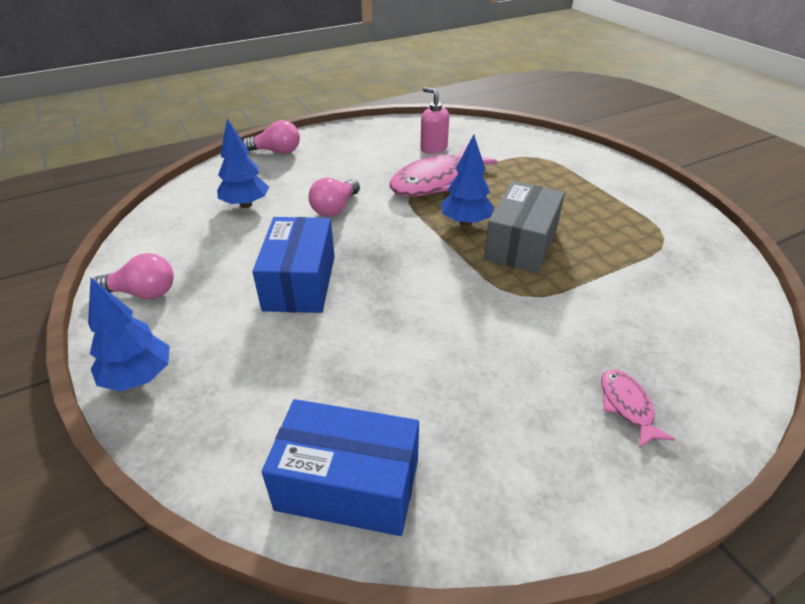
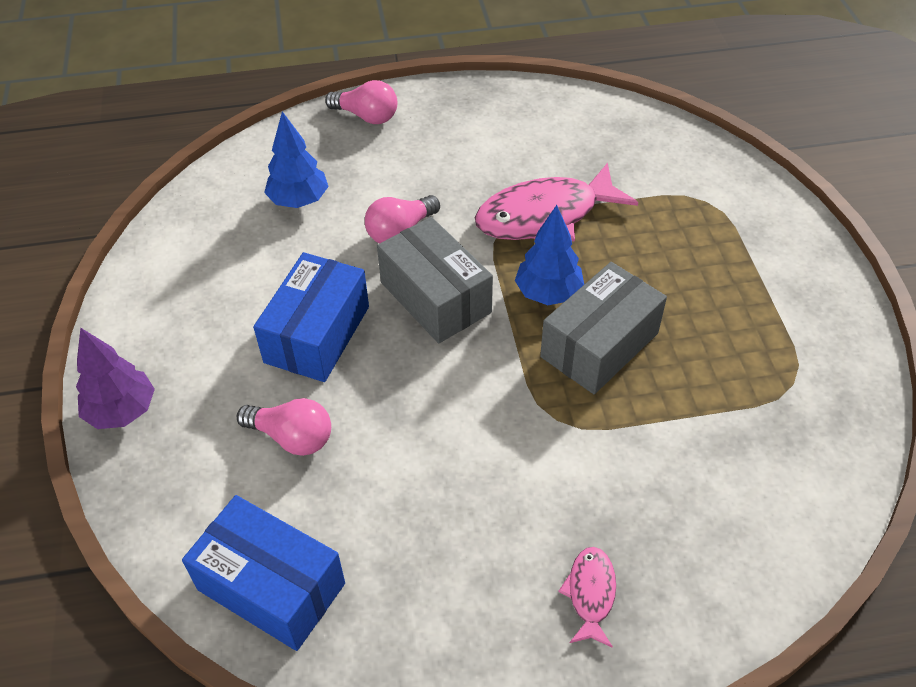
camera: 20 degrees right, 10 degrees up
blue tree [88,278,170,391] -> purple tree [76,328,155,429]
pink light bulb [93,253,174,299] -> pink light bulb moved to [237,398,331,456]
pink soap dispenser [420,87,449,154] -> none
none -> grey box [377,217,493,343]

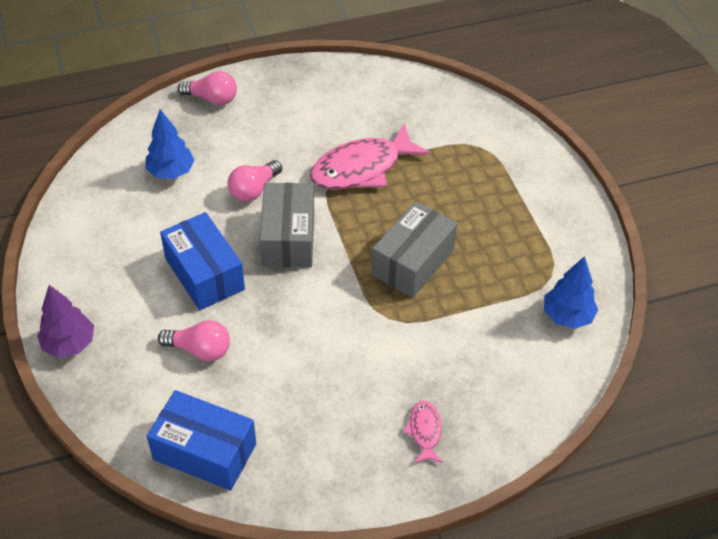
camera: 10 degrees left, 0 degrees up
blue box [253,252,369,382] -> blue box turned 45 degrees counterclockwise [160,212,245,310]
grey box [377,217,493,343] -> grey box turned 45 degrees clockwise [260,183,314,267]
blue tree [515,205,584,305] -> blue tree moved to [544,256,598,329]

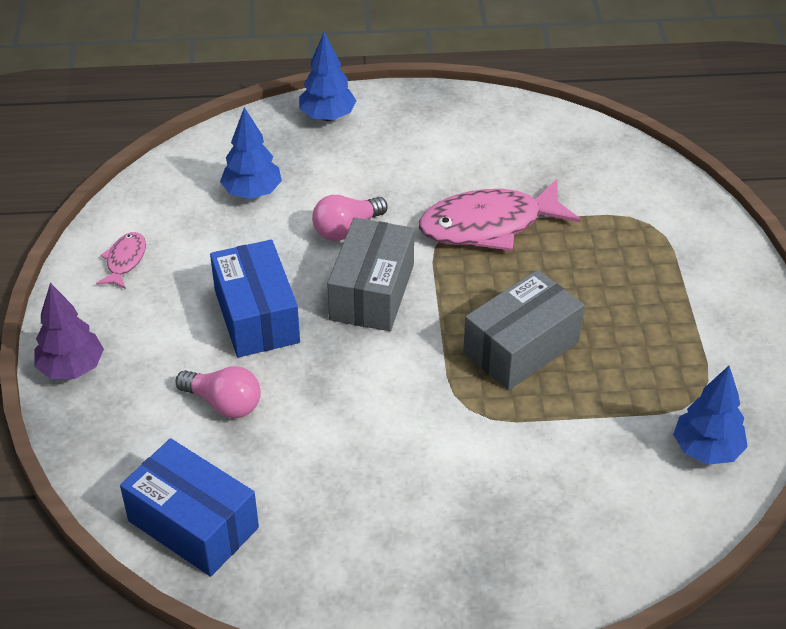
camera: 15 degrees right, 5 degrees down
pink light bulb [178,71,237,105] -> blue tree [299,32,356,121]
pink fish [403,401,443,464] -> pink fish moved to [96,232,146,289]

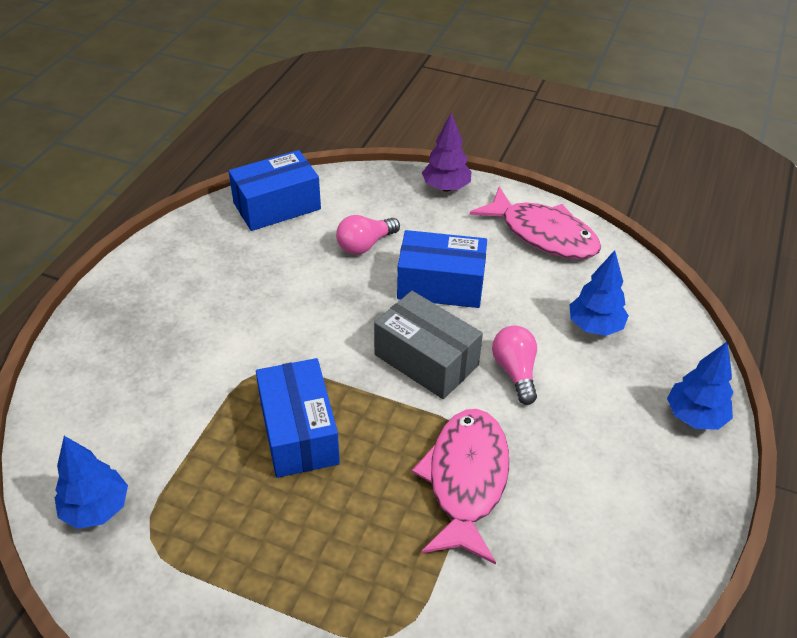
camera: 115 degrees right, 0 degrees up
pink fish [96,232,146,289] -> pink fish [470,187,601,260], size x2.11
grey box [463,270,584,390] -> blue box [256,358,340,478]

